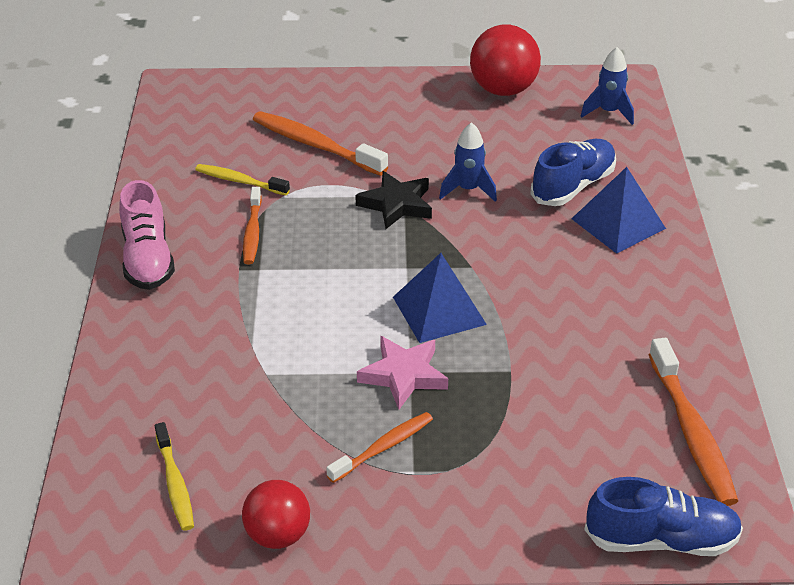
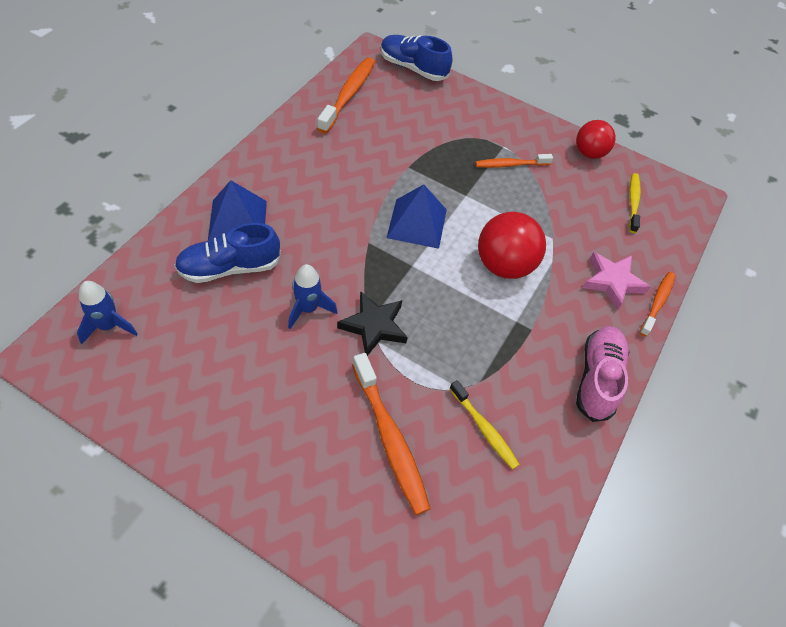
camera: 155 degrees left, 15 degrees up
orange toothbrush [243,187,262,264] -> orange toothbrush moved to [639,272,675,337]
pink star [357,336,448,409] -> pink star moved to [582,252,651,310]
red ball [470,24,541,96] -> red ball moved to [478,212,546,279]

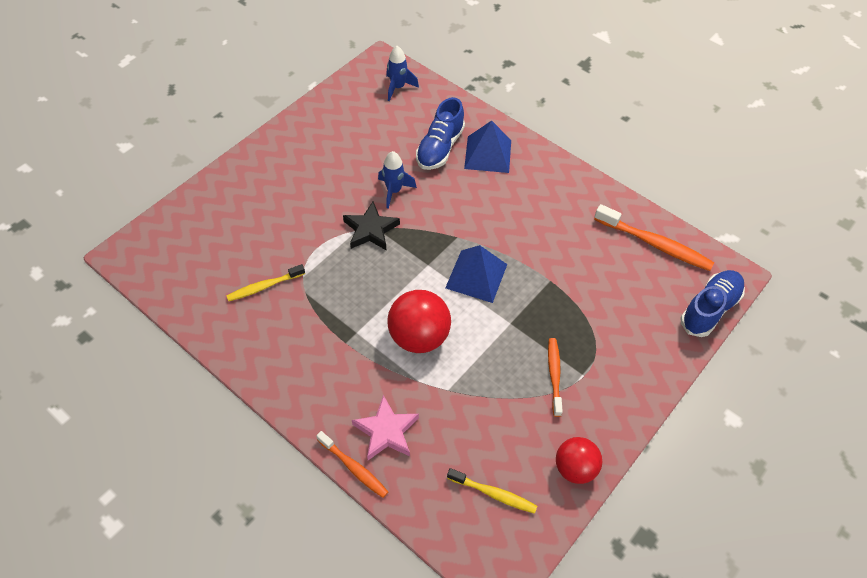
camera: 105 degrees right, 0 degrees up
blue shoe [174,223,281,283] -> blue shoe turned 150 degrees counterclockwise [416,97,465,170]
orange toothbrush [352,353,430,515] -> none
pink shoe [576,326,629,422] -> none

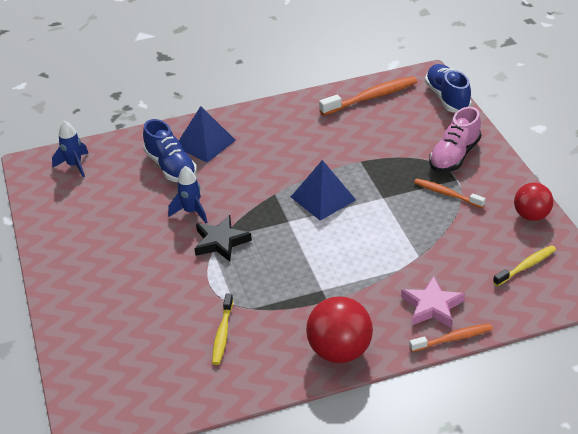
camera: 55 degrees left, 15 degrees down
red ball [387,290,451,353] -> red ball moved to [306,296,373,363]
none -> pink shoe [429,107,481,172]

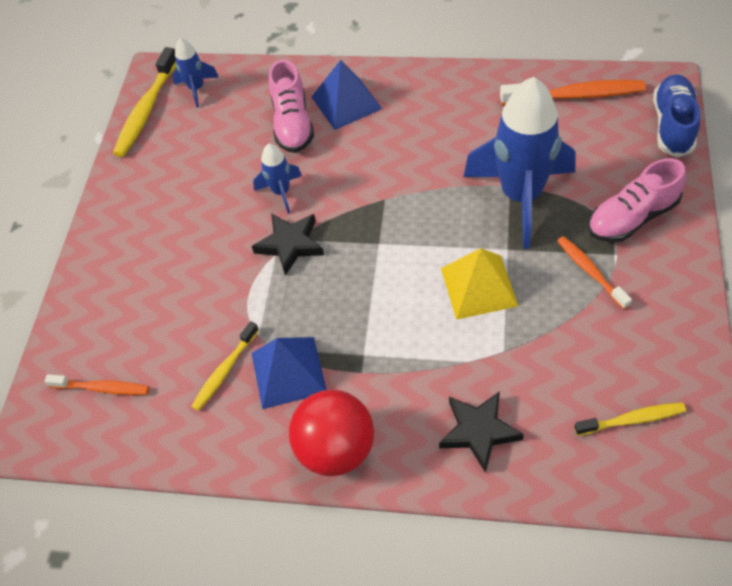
camera: 30 degrees right, 15 degrees up
blue shoe [143,119,197,182] -> pink shoe [269,60,314,153]
blue pyramid [291,160,356,221] -> blue pyramid moved to [251,337,327,409]
pink star [401,276,465,328] -> black star [439,391,524,473]
orange toothbrush [409,323,493,352] -> orange toothbrush moved to [45,374,149,395]
red ball [514,183,554,221] -> none
none -> yellow toothbrush [113,47,176,157]
none -> yellow pyramid [441,248,518,320]
none -> blue rocket [463,77,576,249]

